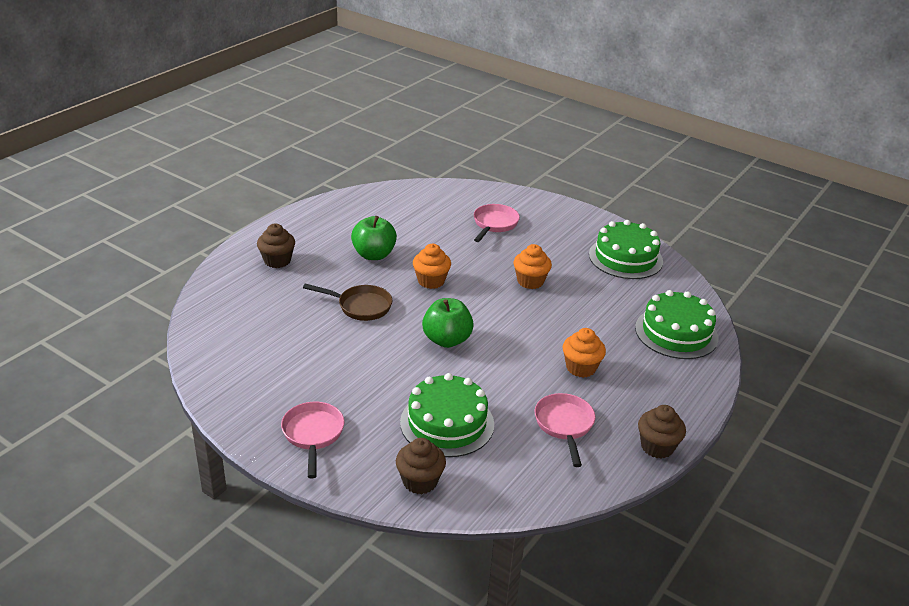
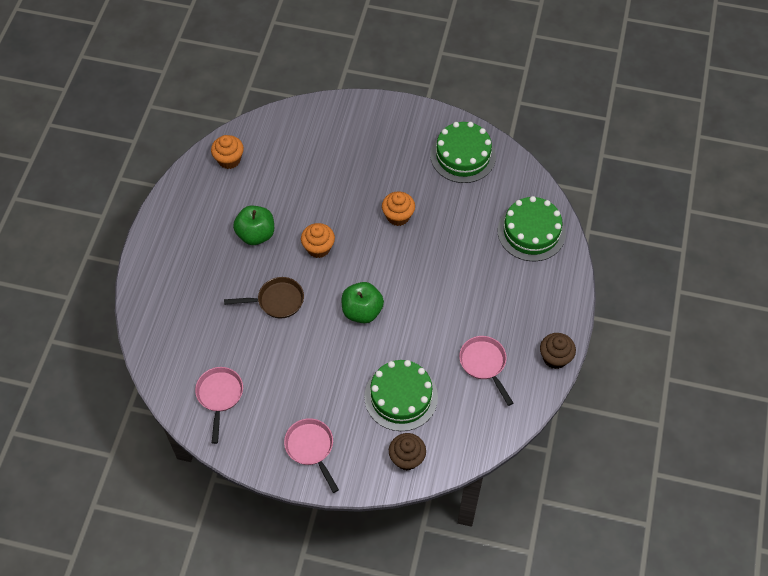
camera: 20 degrees left, 25 degrees up
brown cupcake [257,223,295,268] -> none
pink pan [474,204,520,242] -> pink pan moved to [195,367,243,444]
orange cupcake [563,328,606,378] -> orange cupcake moved to [211,135,244,169]

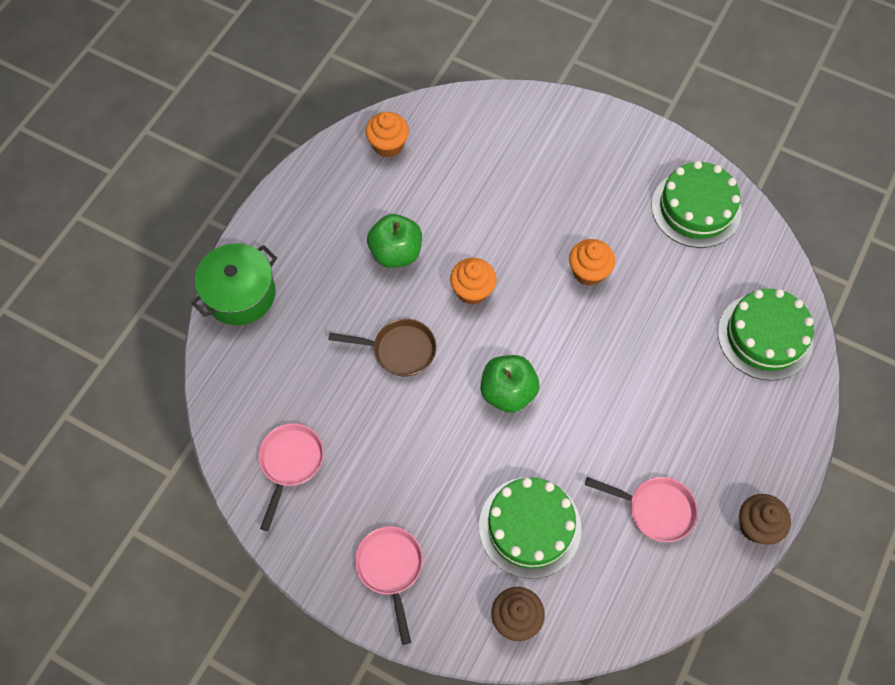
camera: 15 degrees right, 5 degrees up
pink pan [459,336,513,406] -> pink pan turned 120 degrees clockwise [585,477,698,542]
none -> green pot [191,243,277,325]

